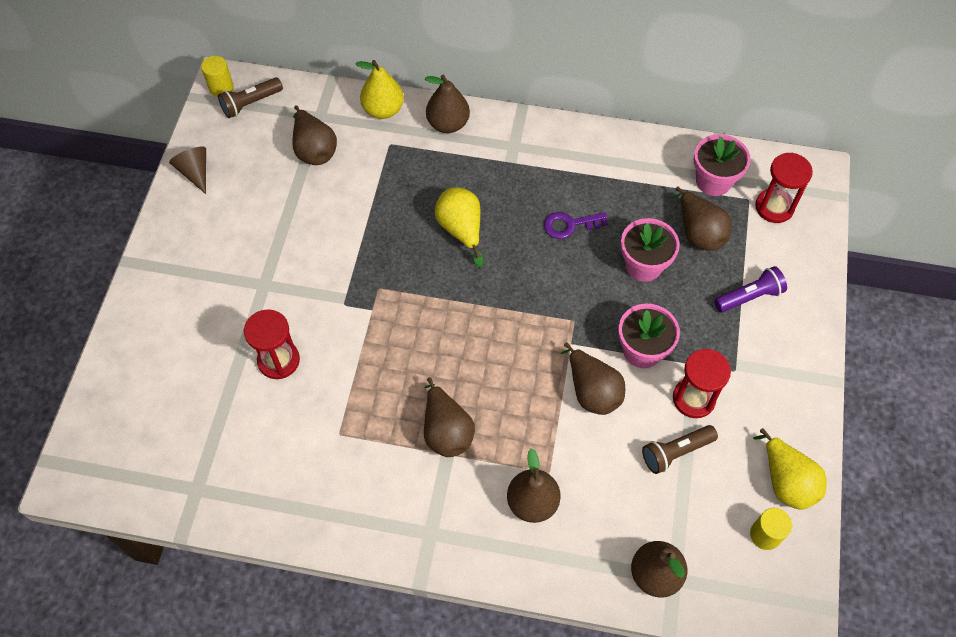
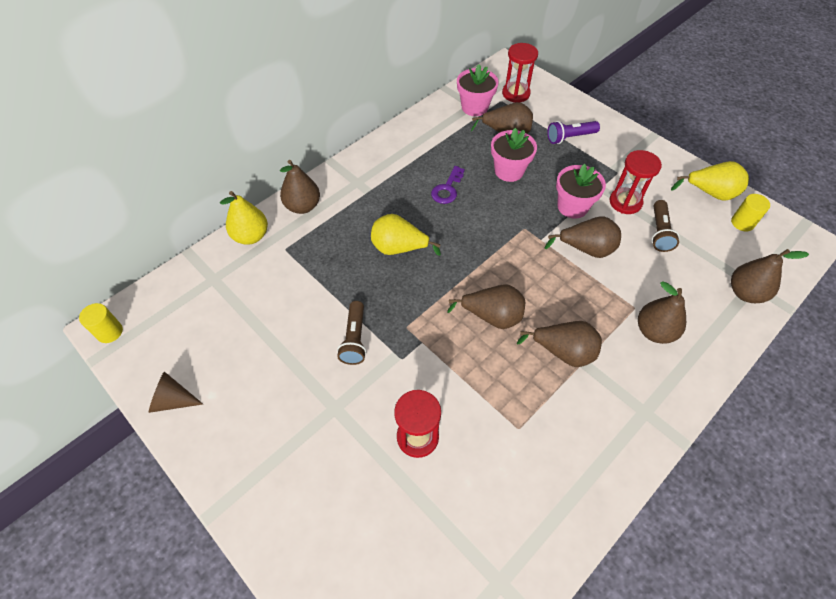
camera: 55 degrees left, 5 degrees down
brown flashlight [218,77,283,118] -> brown flashlight moved to [337,301,366,365]
brown pear [292,105,337,165] -> brown pear moved to [447,284,525,329]
purple flashlight [714,266,787,312] -> purple flashlight turned 120 degrees counterclockwise [547,121,600,144]

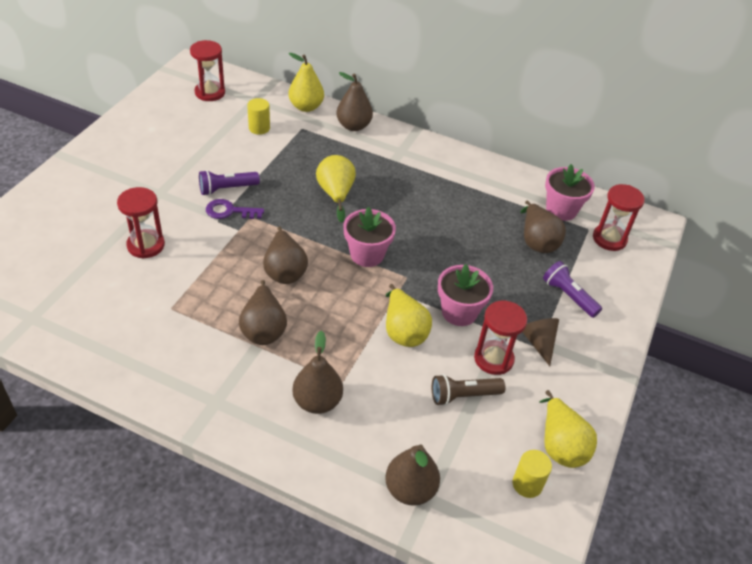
camera: 65 degrees right, 10 degrees down
yellow cylinder [79,303,123,343] -> yellow cylinder moved to [247,98,270,135]
brown cone [149,372,203,413] -> brown cone moved to [522,318,559,366]
brown flashlight [337,301,366,365] -> purple flashlight [199,170,260,196]
purple key [431,166,465,204] -> purple key moved to [206,199,264,219]
pink flower pot [491,128,537,182] -> pink flower pot moved to [343,207,396,267]
brown pear [545,217,621,258] -> yellow pear [386,284,432,347]
none -> red hourglass [190,40,225,101]

